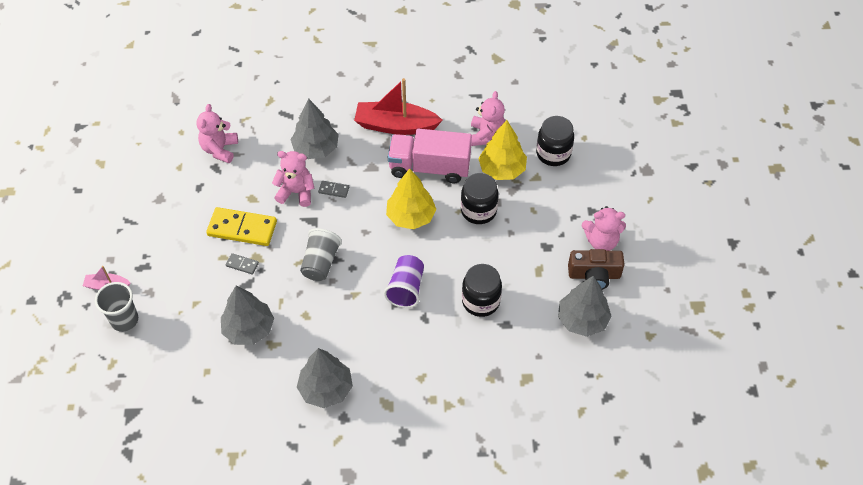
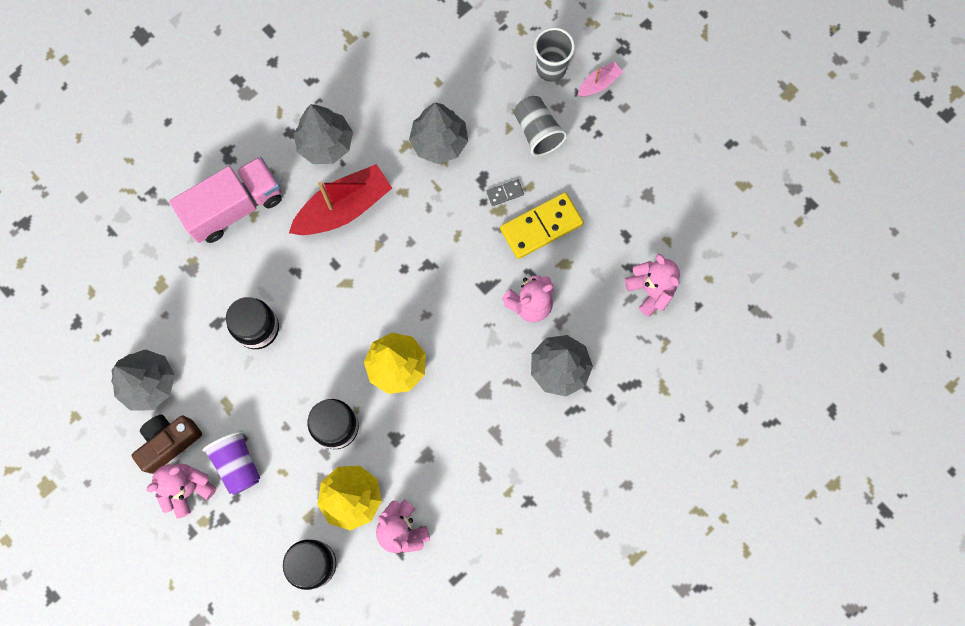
camera: 140 degrees right, 20 degrees up
grey cup [300,228,342,281] -> grey cup moved to [514,96,567,156]
grey domino [318,181,349,198] -> none
red boat [354,78,443,135] -> red boat moved to [289,164,392,235]
purple cup [384,255,424,308] -> purple cup moved to [202,430,260,495]
pink truck [388,129,472,183] -> pink truck moved to [170,156,282,243]

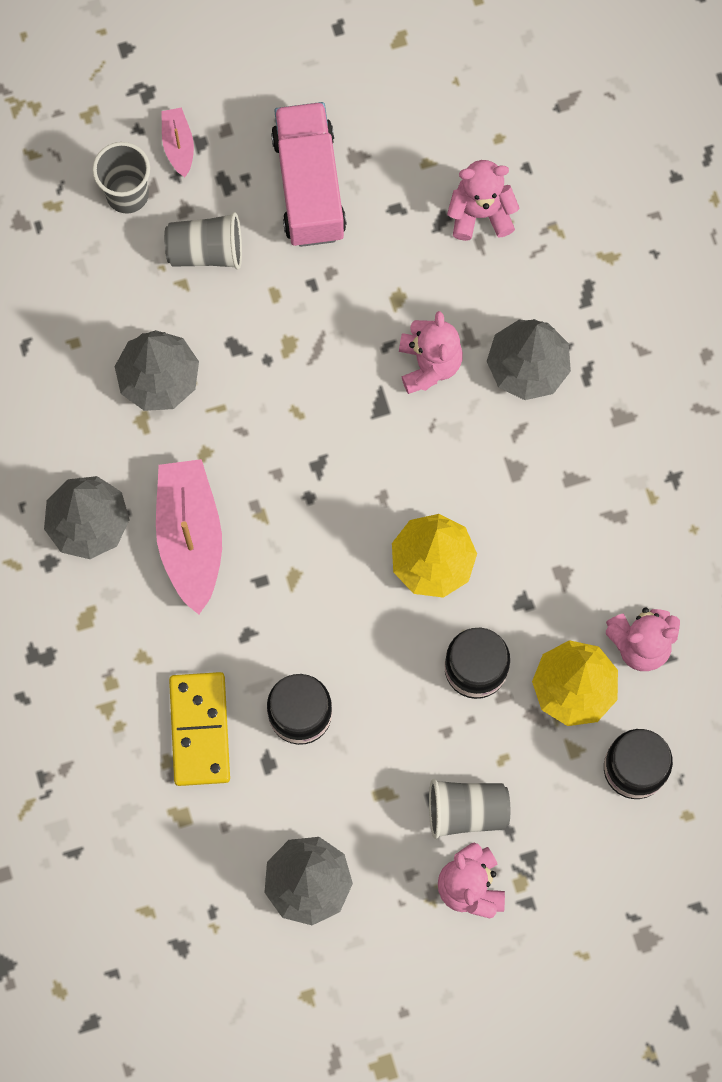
camera: 65 degrees left, 0 degrees up
brown camera [132,415,202,474] -> none
pink truck [170,156,282,243] -> pink truck moved to [271,102,347,247]
purple cup [202,430,260,495] -> grey cup [429,779,510,839]
red boat [289,164,392,235] -> pink boat [156,459,222,615]
grey domino [486,179,524,206] -> none
yellow domino [500,192,584,259] -> yellow domino moved to [169,672,230,786]

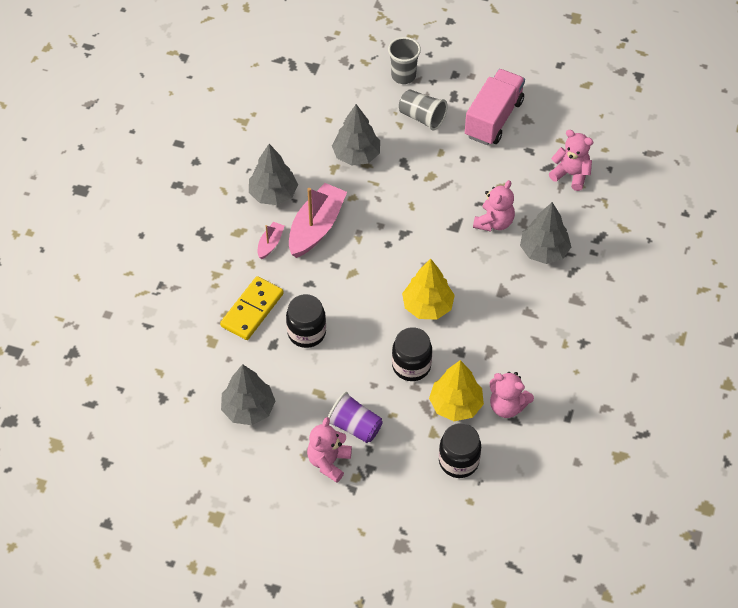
camera: 35 degrees right, 20 degrees down
pink boat [161,107,194,177] -> pink boat moved to [258,222,284,259]
grey cup [429,779,510,839] -> purple cup [328,392,383,443]

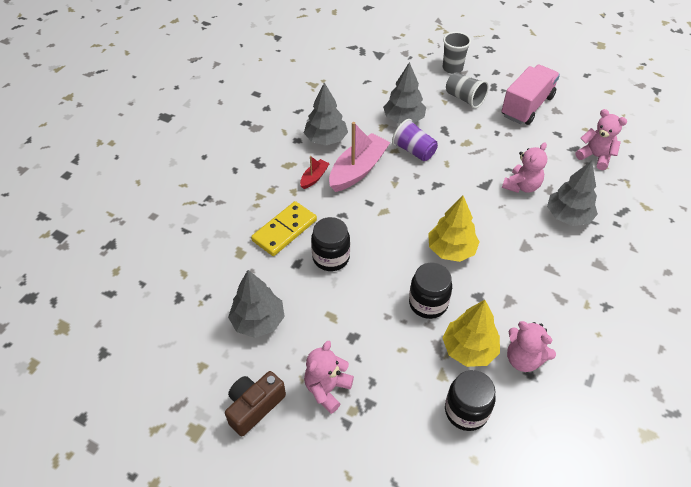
camera: 10 degrees right, 5 degrees down
pink boat [258,222,284,259] -> red boat [300,156,330,189]
purple cup [328,392,383,443] -> purple cup moved to [392,119,438,161]
none -> brown camera [225,371,286,436]

